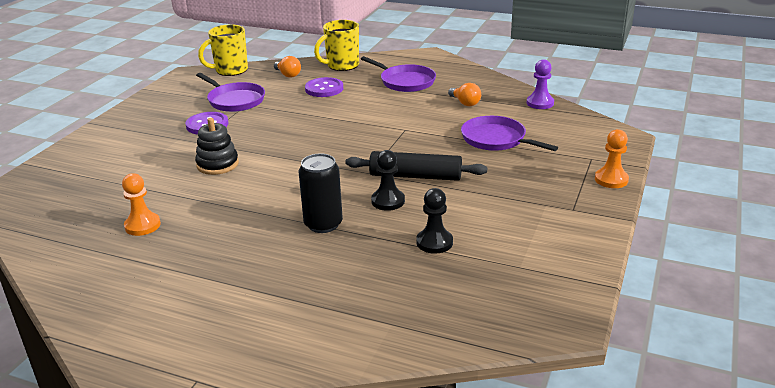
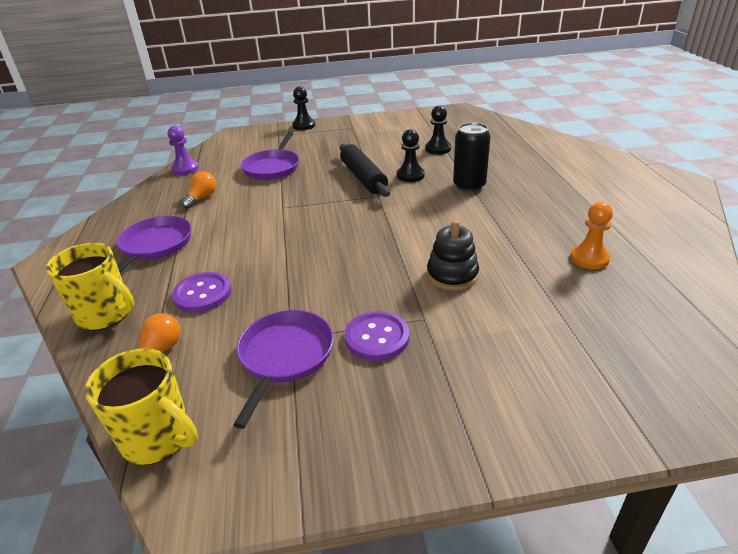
camera: 120 degrees left, 5 degrees up
orange pawn [595,129,629,188] -> black pawn [292,87,315,130]

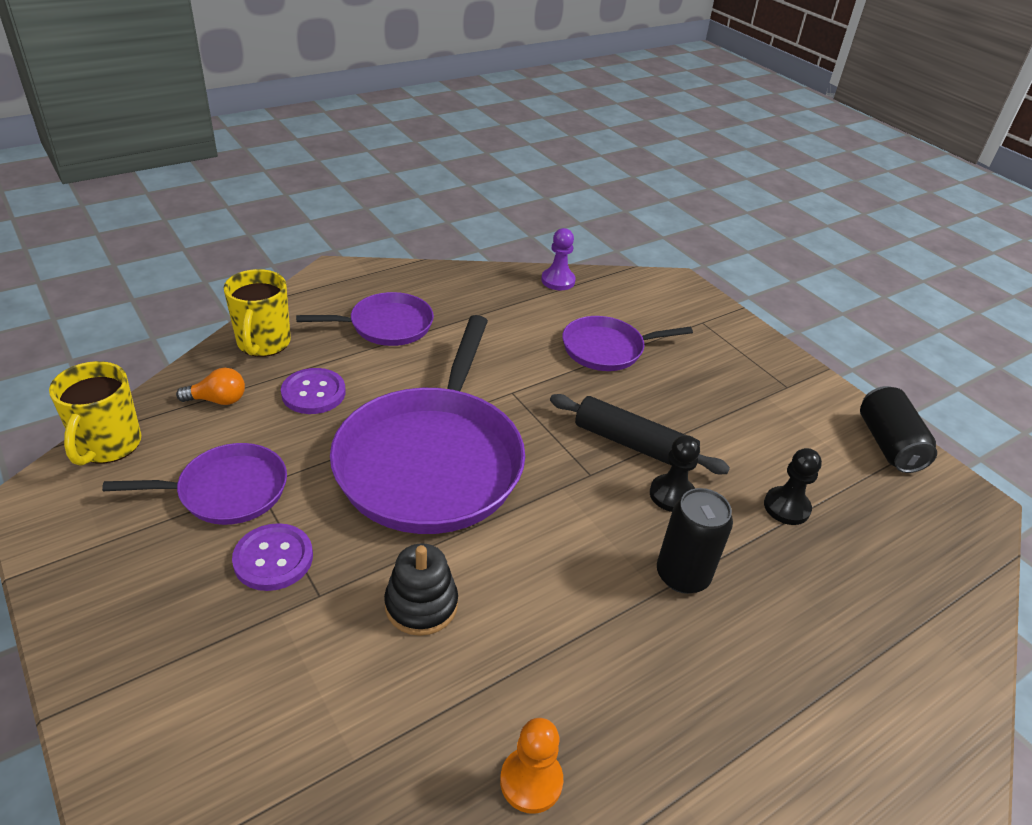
camera: 60 degrees right, 5 degrees up
orange light bulb [182,171,217,209] -> none
black pawn [292,87,315,130] -> none
black rolling pin [340,144,390,197] -> black rolling pin turned 75 degrees clockwise [550,394,730,474]
none -> purple pan [330,315,525,534]
none -> black can [860,386,937,473]

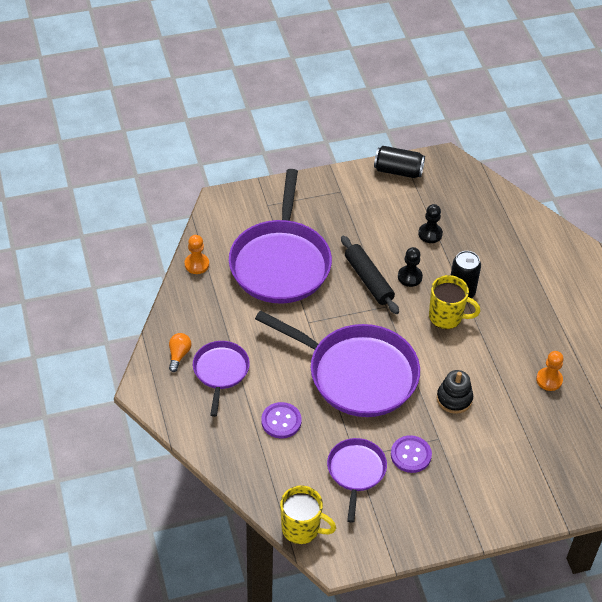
camera: 70 degrees left, 10 degrees up
orange light bulb [176,368,245,405] -> orange light bulb moved to [169,333,192,372]
yellow mug [224,269,291,357] -> yellow mug moved to [429,275,480,329]
purple pawn [541,228,576,290] -> orange pawn [185,235,209,274]
black rolling pin [550,394,730,474] -> black rolling pin turned 75 degrees counterclockwise [341,236,399,314]
purple pan [562,316,693,371] -> purple pan [229,169,332,303], size x1.91

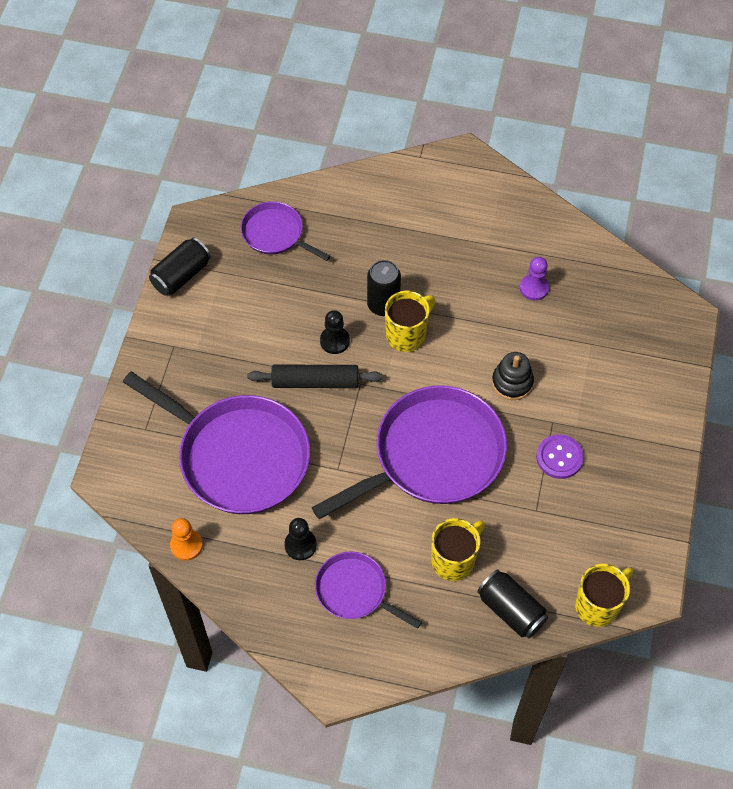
camera: 60 degrees left, 10 degrees up
orange light bulb [169,333,192,372] -> none
purple button [261,402,302,438] -> yellow mug [432,518,485,581]
purple pan [327,438,387,523] -> purple pan moved to [241,201,331,261]
black pawn [418,204,443,243] -> black pawn moved to [284,518,317,560]
orange pawn [536,351,564,391] -> purple pawn [520,257,549,301]
none -> black can [477,569,548,638]

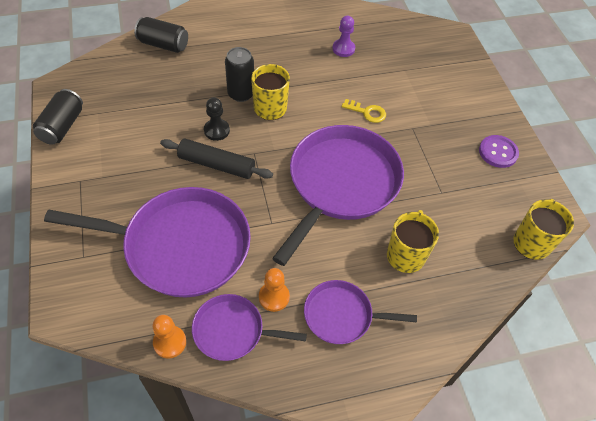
camera: 30 degrees left, 5 degrees down
purple pan [241,201,331,261] -> purple pan moved to [192,294,307,361]
black rolling pin [247,364,383,388] -> black rolling pin turned 45 degrees clockwise [160,139,273,179]
black pawn [284,518,317,560] -> orange pawn [259,268,290,312]
black can [477,569,548,638] -> black can moved to [134,17,188,53]
black stacking toy [492,352,534,400] -> yellow key [342,99,386,123]
purple button [536,434,584,479] -> purple button moved to [479,135,519,168]

